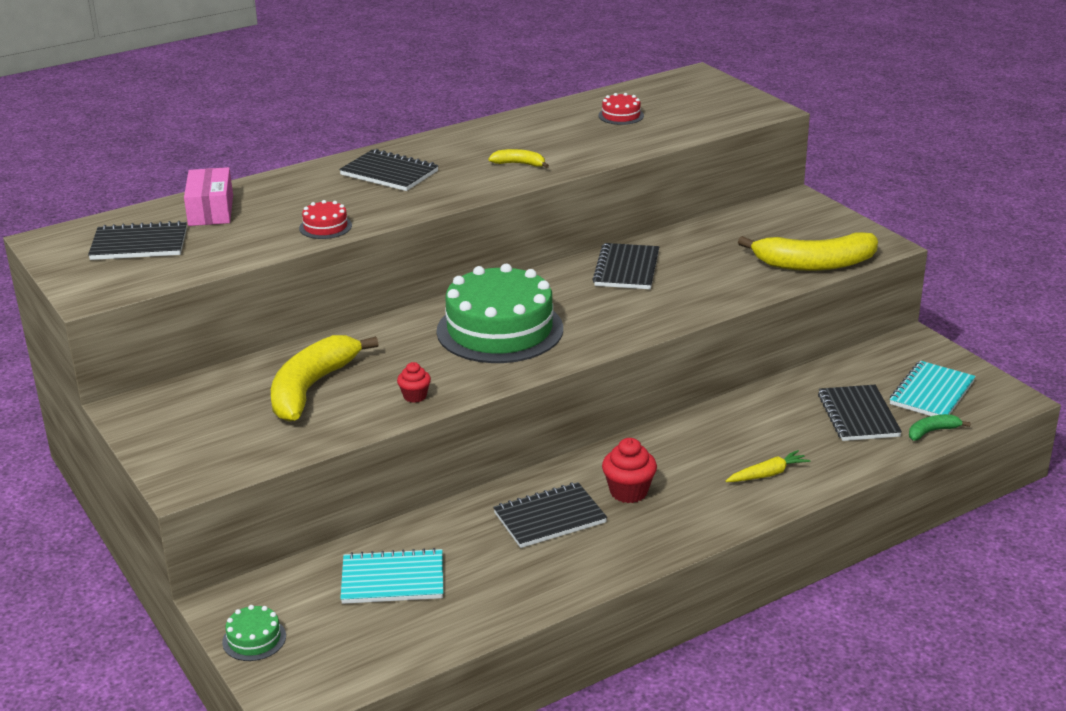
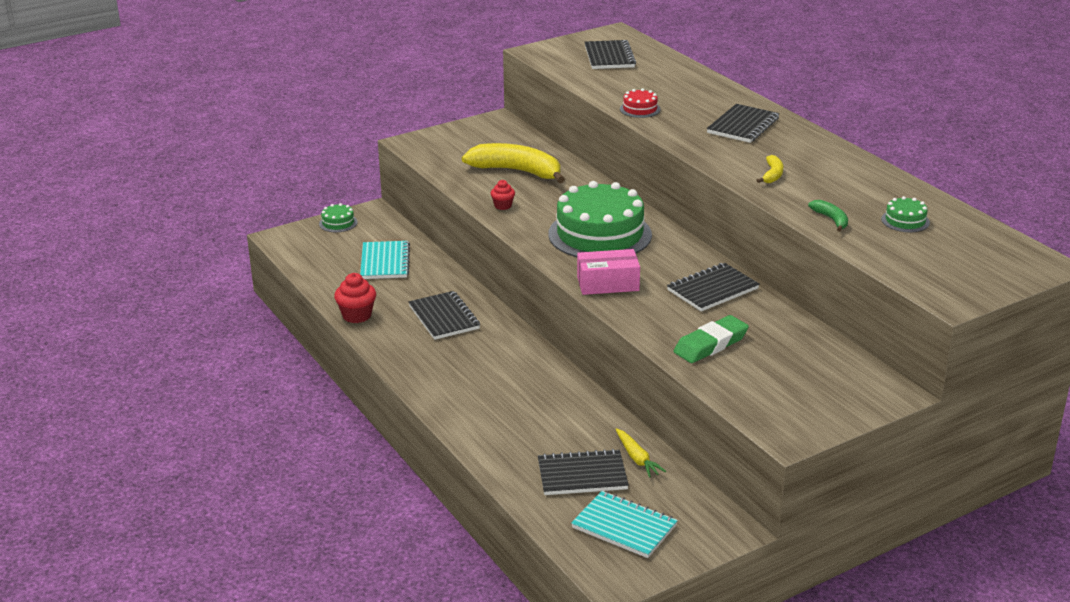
camera: 90 degrees right, 0 degrees up
pink box [184,167,233,226] -> pink box moved to [577,249,640,295]
black notebook [592,243,659,289] -> black notebook turned 45 degrees counterclockwise [667,263,760,312]
red cake [598,93,644,125] -> green cake [881,196,930,232]
red cupcake [602,438,657,503] -> red cupcake moved to [334,273,376,323]
yellow carrot [726,450,810,482] -> yellow carrot moved to [616,428,666,478]
yellow banana [738,232,878,271] -> none
green banana [909,414,971,441] -> green banana moved to [808,200,848,232]
none -> green eraser [674,315,749,363]

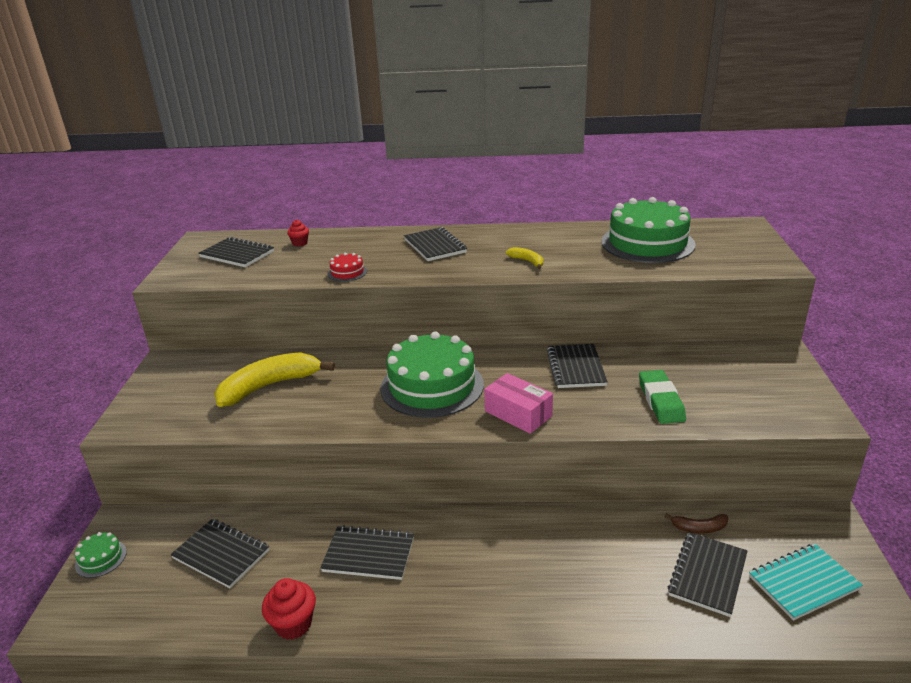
camera: 55 degrees left, 0 degrees up
turquoise notebook [360,241,410,279] -> black notebook [171,519,269,588]
red cupcake [491,180,515,210] -> red cupcake moved to [287,220,309,247]
pink box [577,249,640,295] -> pink box turned 75 degrees counterclockwise [484,373,553,434]
yellow carrot [616,428,666,478] -> brown banana [665,513,728,533]
green banana [808,200,848,232] -> none
green cake [881,196,930,232] -> green cake [601,197,696,263], size x2.41

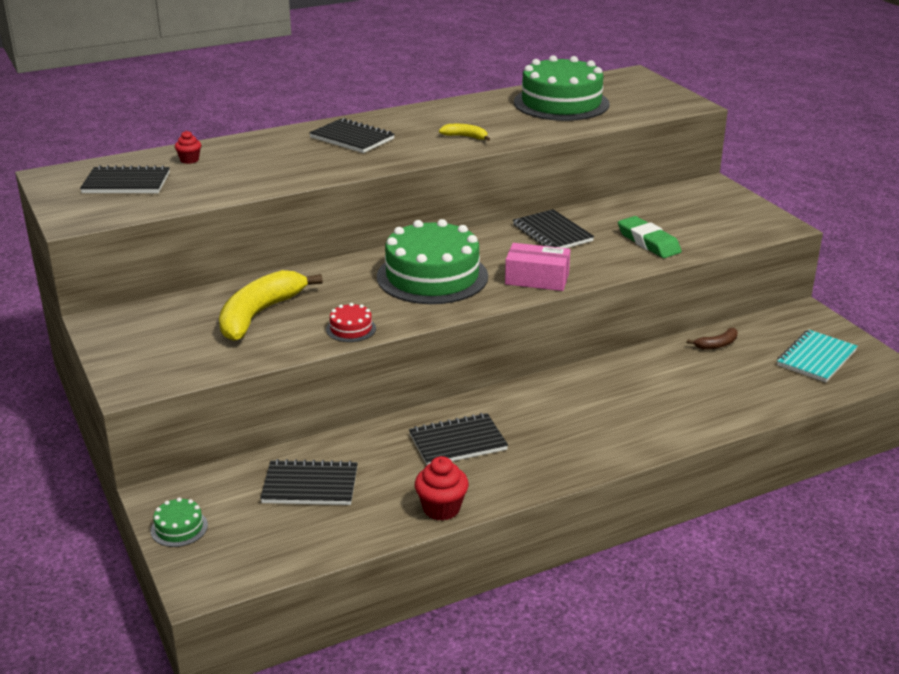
camera: 30 degrees left, 0 degrees up
red cake [328,253,367,282] -> red cake moved to [326,303,376,342]
black notebook [668,532,747,617] -> none

